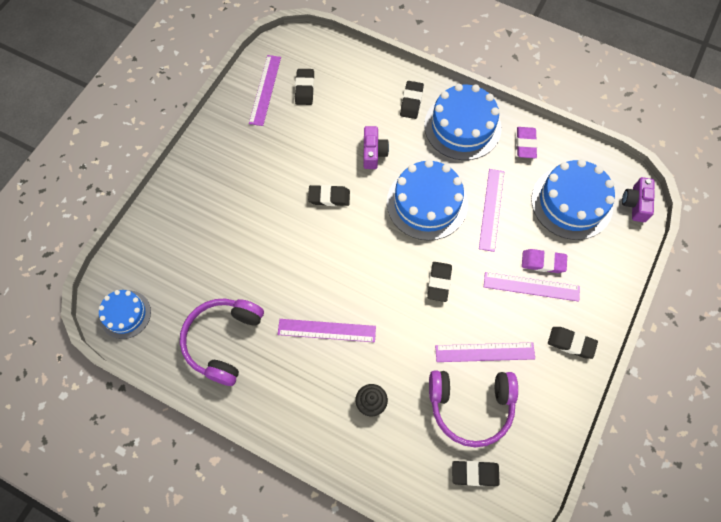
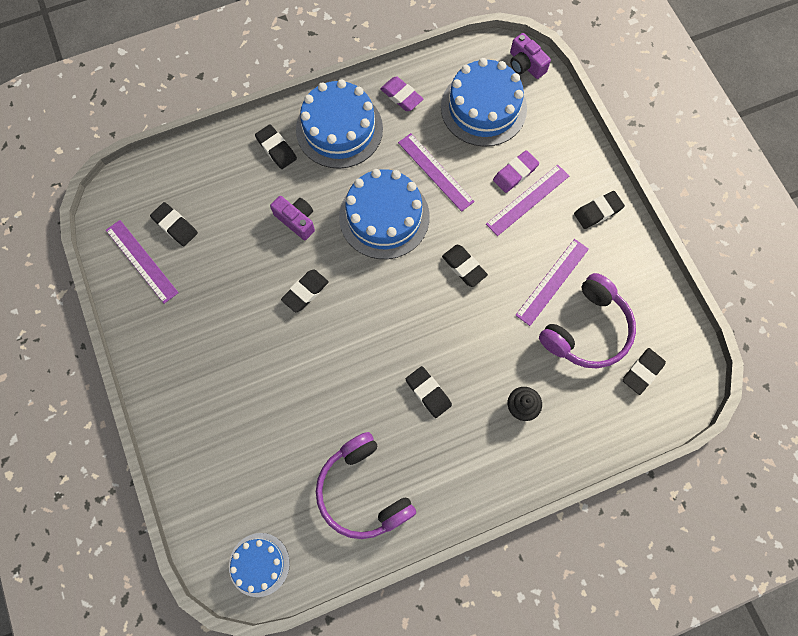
camera: 50 degrees left, 5 degrees up
purple ruler [277,319,376,342] -> black eraser [406,366,452,418]

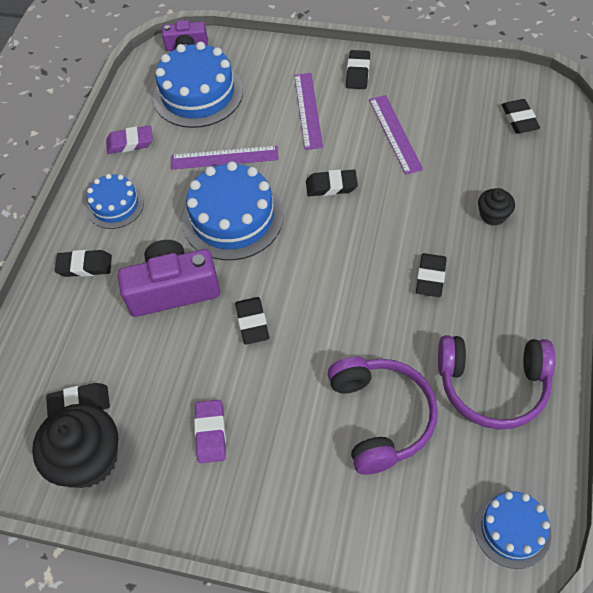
camera: 50 degrees left, 15 degrees down
purple ruler [106,220,179,304] -> black cupcake [32,404,119,488]
purple camera [270,196,315,240] -> purple camera [118,240,220,317], size x1.72
blue cake [296,79,383,169] -> blue cake [86,174,144,229], size x0.58
black eraser [406,366,452,418] -> black eraser turned 75 degrees counterclockwise [416,253,447,297]
purple eraser [493,150,539,193] -> purple eraser moved to [194,400,226,463]
purple headphones [539,273,636,368] -> purple headphones moved to [328,356,438,474]

